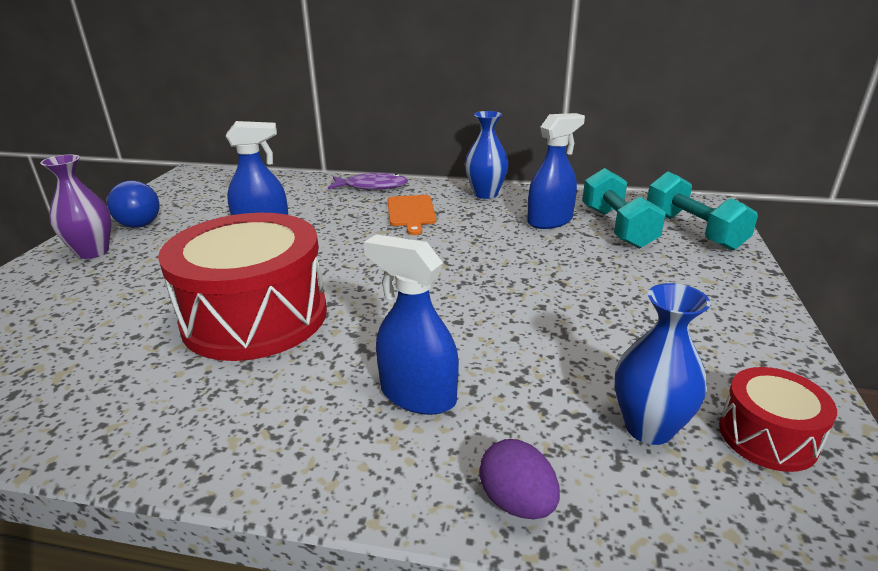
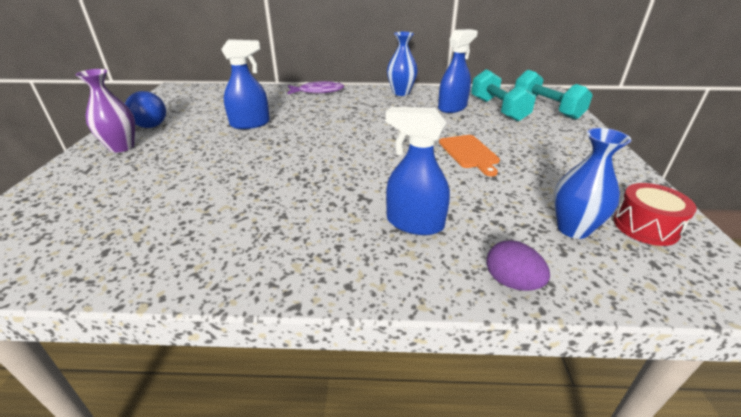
camera: 10 degrees left, 5 degrees up
red drum [158,213,327,361] -> none
orange cutting board [388,195,436,235] -> orange cutting board moved to [439,135,500,176]

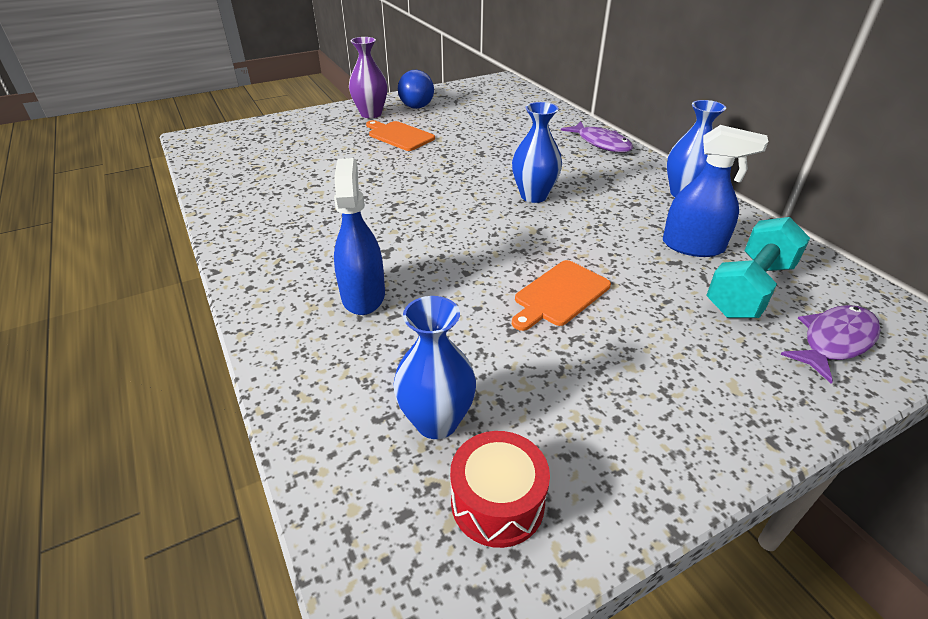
camera: 60 degrees right, 5 degrees up
blue spray bottle [222,39,270,129] -> none
purple egg [486,240,550,291] -> none
turquoise dumbbell [515,70,593,119] -> purple fish [780,305,880,384]
none -> orange cutting board [366,120,435,151]
none -> blue vase [512,102,562,203]

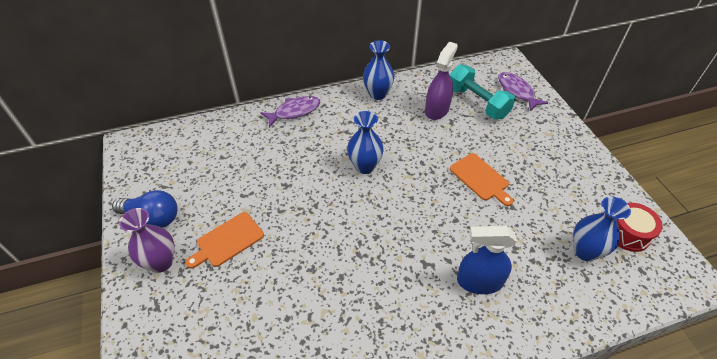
camera: 80 degrees left, 10 degrees up
blue spray bottle [663,125,768,257] -> purple spray bottle [425,42,458,120]

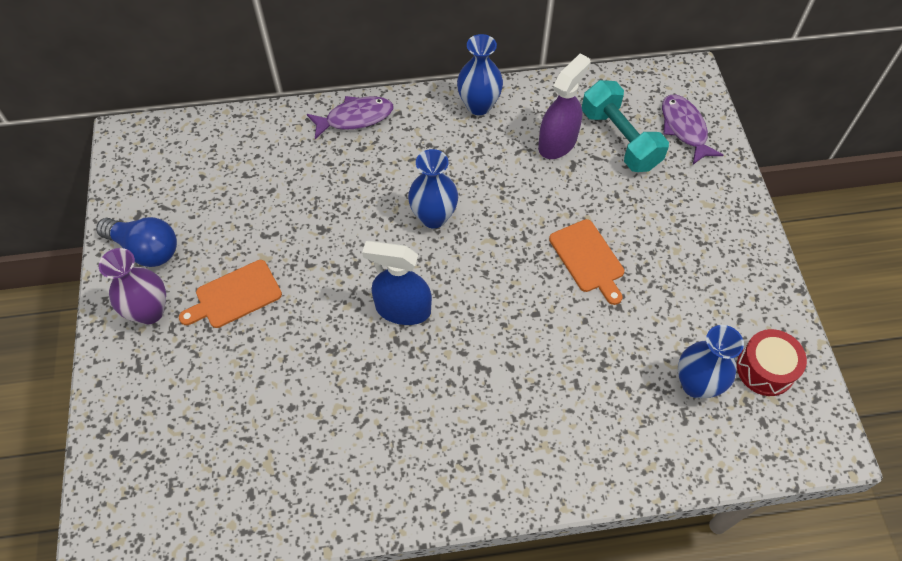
camera: 10 degrees right, 10 degrees up
blue spray bottle [457,226,517,294] -> blue spray bottle moved to [362,241,432,325]

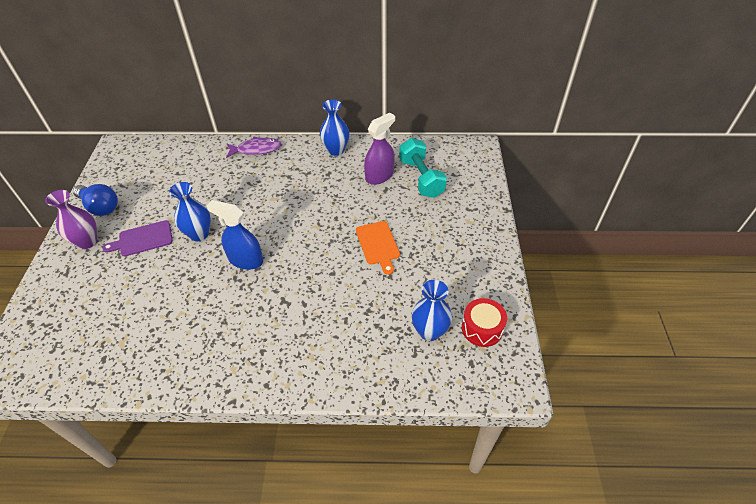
camera: 10 degrees right, 10 degrees down
orange cutting board [179,260,282,328] -> purple cutting board [102,220,173,256]
blue vase [408,149,458,228] -> blue vase moved to [169,182,211,241]
purple fish [662,95,723,164] -> none

